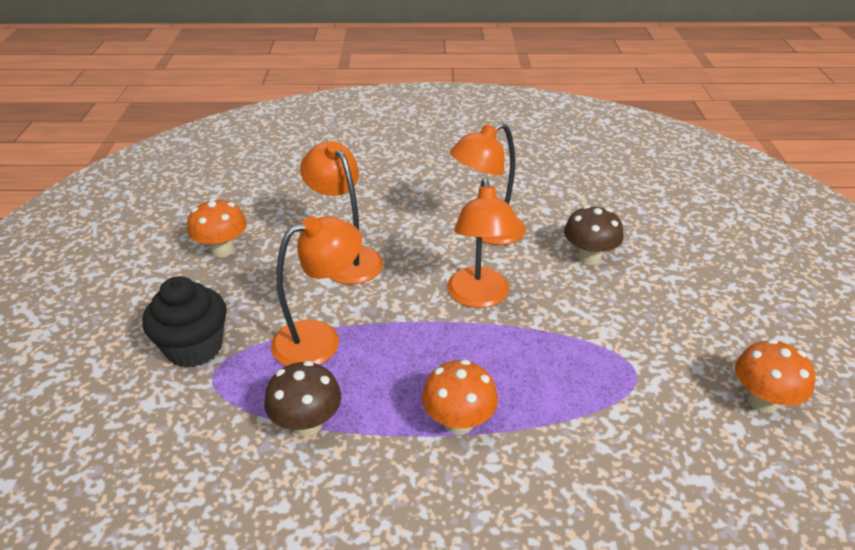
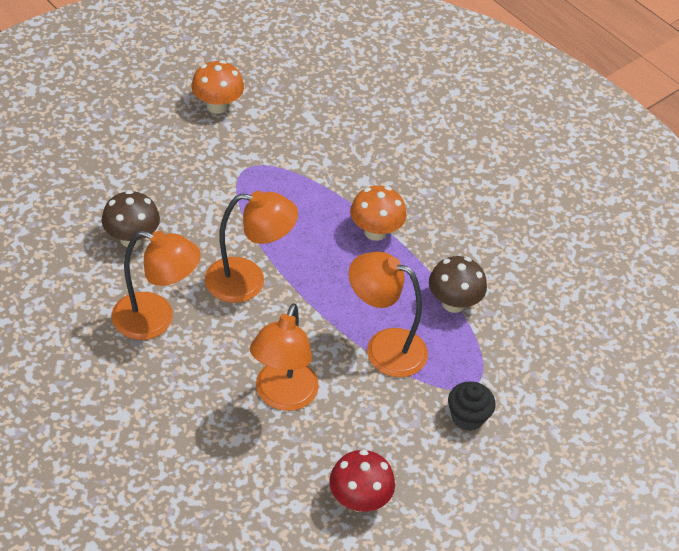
camera: 135 degrees left, 10 degrees up
black cupcake [142,276,227,368] -> black cupcake [448,381,495,431], size x0.65
orange mushroom [187,198,247,257] -> red mushroom [329,450,395,512]
orange lamp [447,178,520,308] -> orange lamp turned 45 degrees clockwise [205,191,298,303]

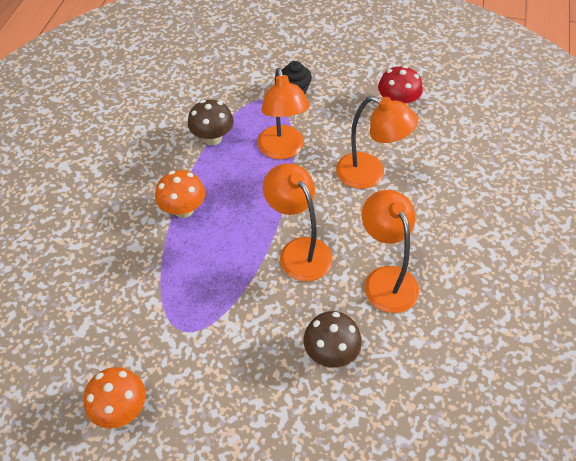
camera: 120 degrees left, 5 degrees up
orange lamp [250,303,319,411] -> orange lamp turned 45 degrees clockwise [336,96,418,189]

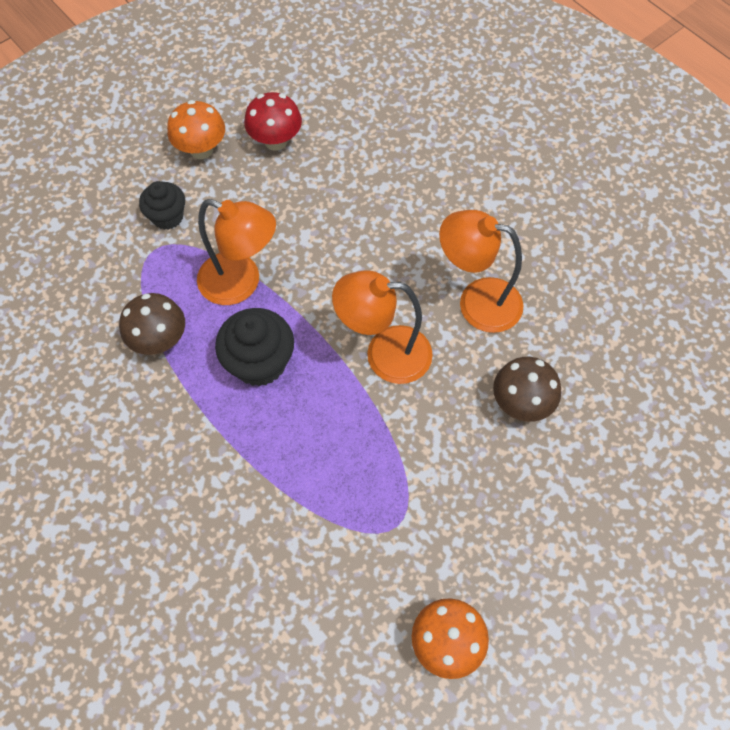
camera: 55 degrees left, 10 degrees up
orange mushroom [155,170,205,218] -> orange mushroom moved to [167,100,225,159]
orange lamp [336,96,418,189] -> none
none -> black cupcake [215,308,294,386]

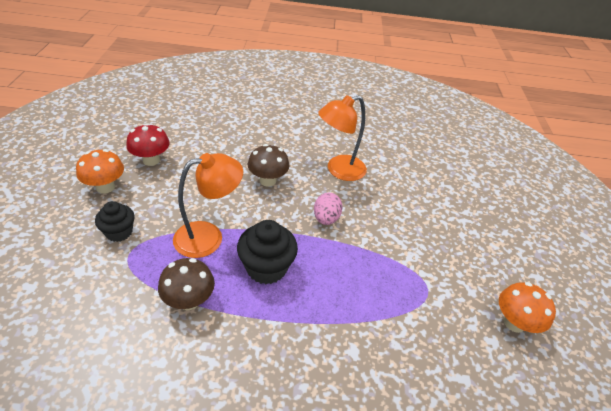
camera: 50 degrees left, 20 degrees down
orange lamp [332,270,433,384] -> pink egg [314,192,343,225]
brown mushroom [493,357,561,422] -> brown mushroom moved to [248,144,289,187]

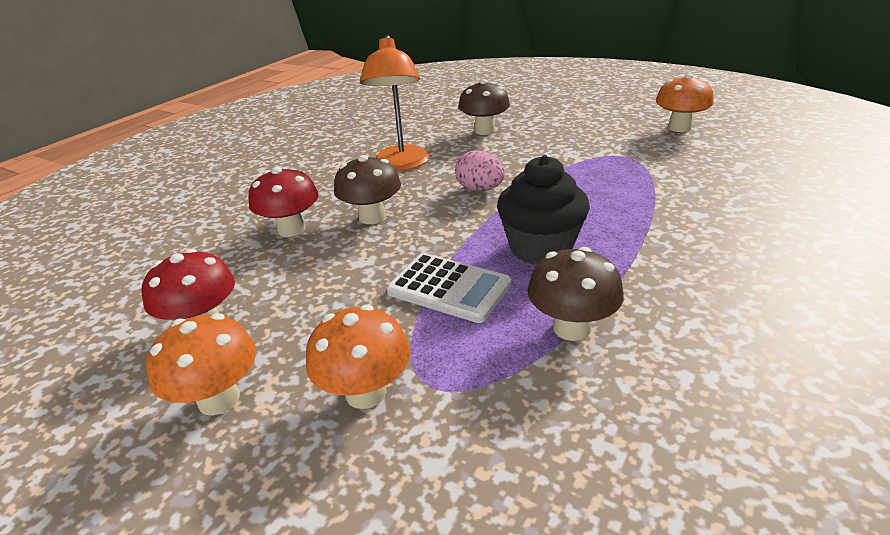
camera: 55 degrees left, 10 degrees down
black cupcake [95,201,135,242] -> orange mushroom [306,305,410,409]
orange lamp [173,153,243,258] -> white calculator [387,253,511,323]
none -> red mushroom [249,167,318,237]
none -> brown mushroom [459,79,510,135]

